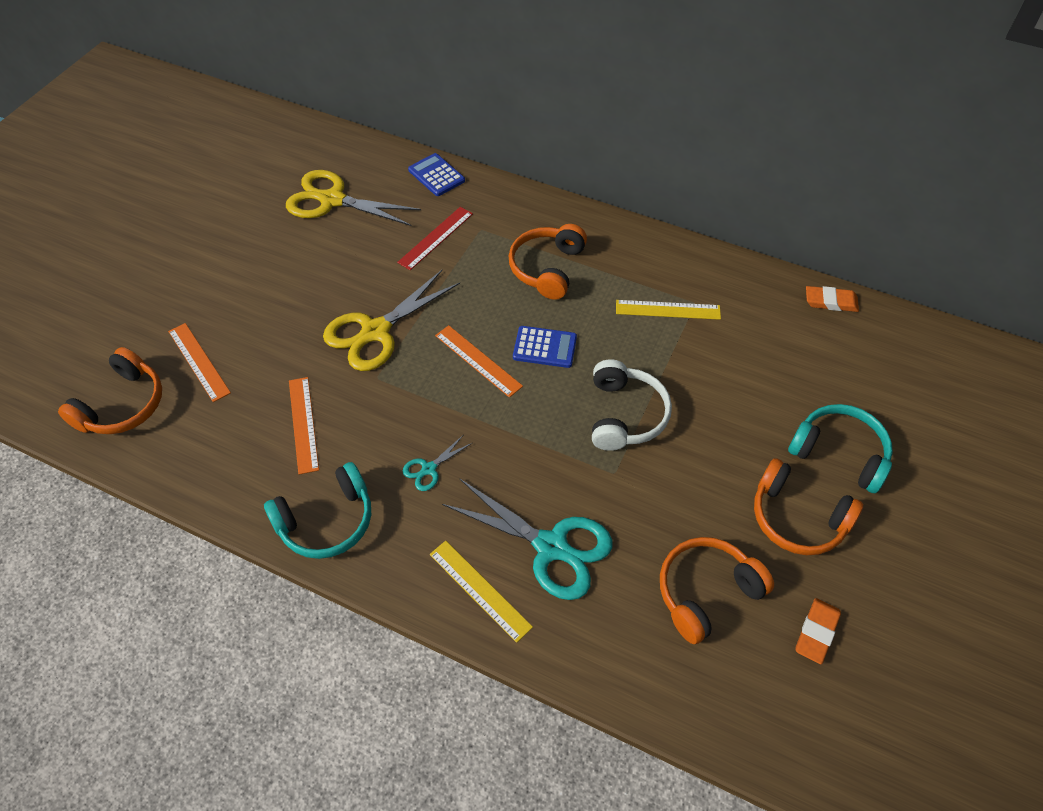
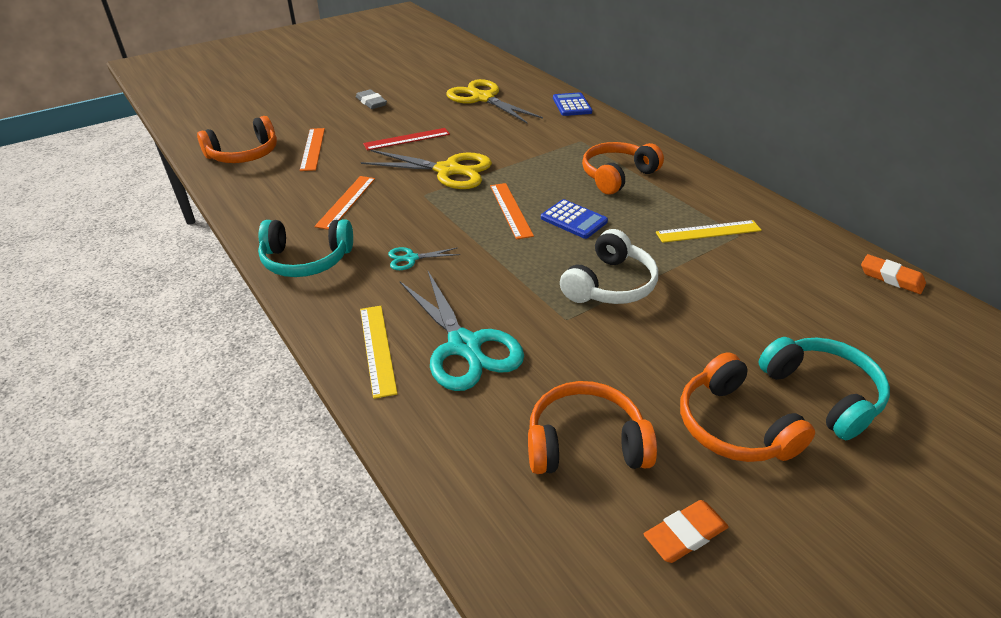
camera: 30 degrees right, 15 degrees down
yellow scissors [323,270,460,371] -> yellow scissors turned 150 degrees counterclockwise [361,150,492,189]
red ruler [397,207,473,270] -> red ruler moved to [363,128,450,151]
yellow ruler [616,300,721,320] -> yellow ruler turned 45 degrees counterclockwise [656,220,762,243]
none -> grey eraser [356,89,387,109]

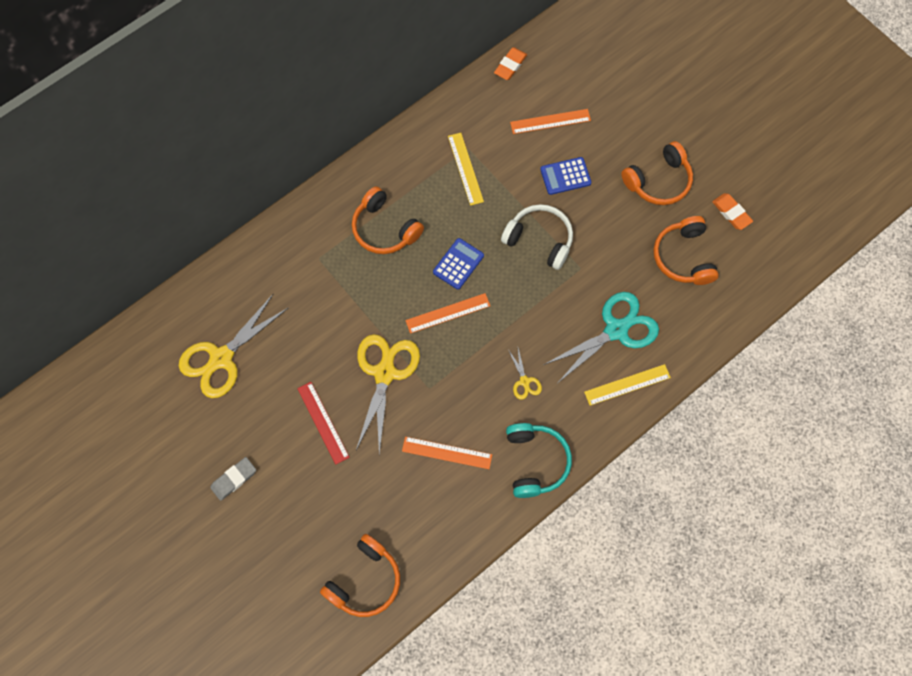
camera: 95 degrees left, 30 degrees up
orange headphones [197,116,277,163] -> orange headphones turned 75 degrees clockwise [320,534,400,617]
orange ruler [300,128,325,171] -> orange ruler moved to [510,109,591,134]
turquoise scissors [388,247,460,270] -> yellow scissors [508,348,542,400]
blue calculator [553,92,592,116] -> blue calculator moved to [540,157,591,195]
turquoise headphones [759,337,890,440] -> none

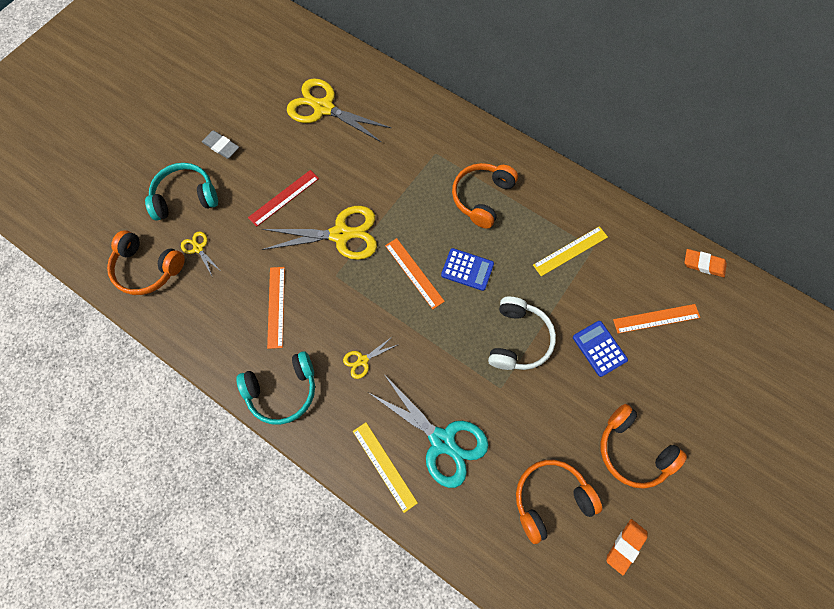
camera: 75 degrees right, 0 degrees up
orange ruler [510,109,591,134] -> orange ruler turned 75 degrees counterclockwise [613,304,700,334]
none -> turquoise headphones [145,163,218,221]
none -> yellow scissors [181,231,220,276]

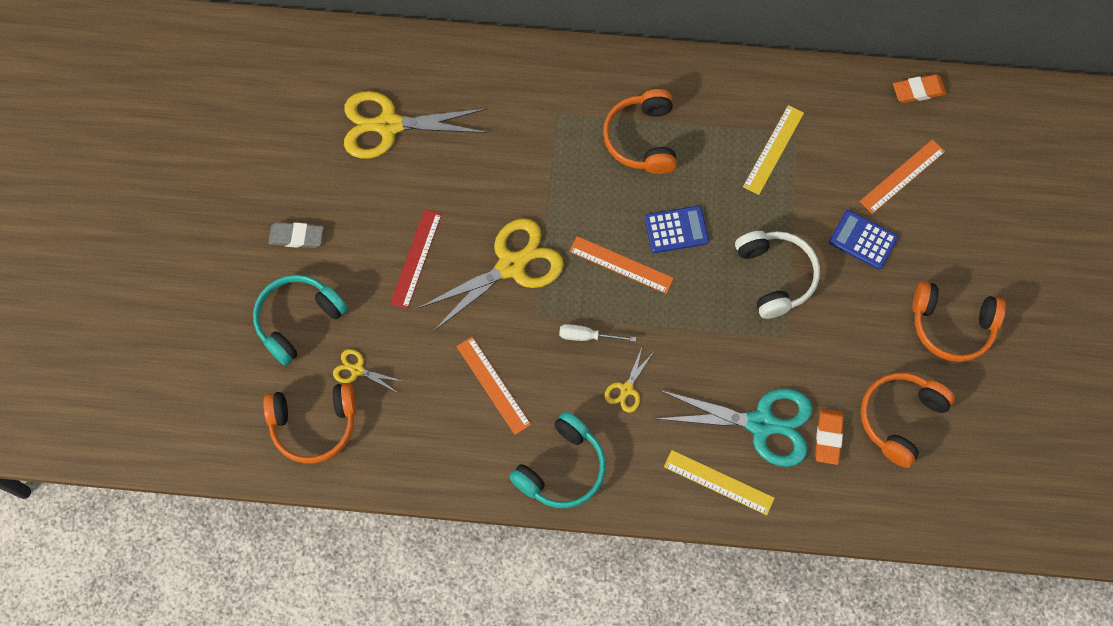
camera: 30 degrees left, 0 degrees up
orange eraser [606,519,648,575] -> orange eraser moved to [815,408,844,465]
none -> white screwdriver [559,324,636,342]

